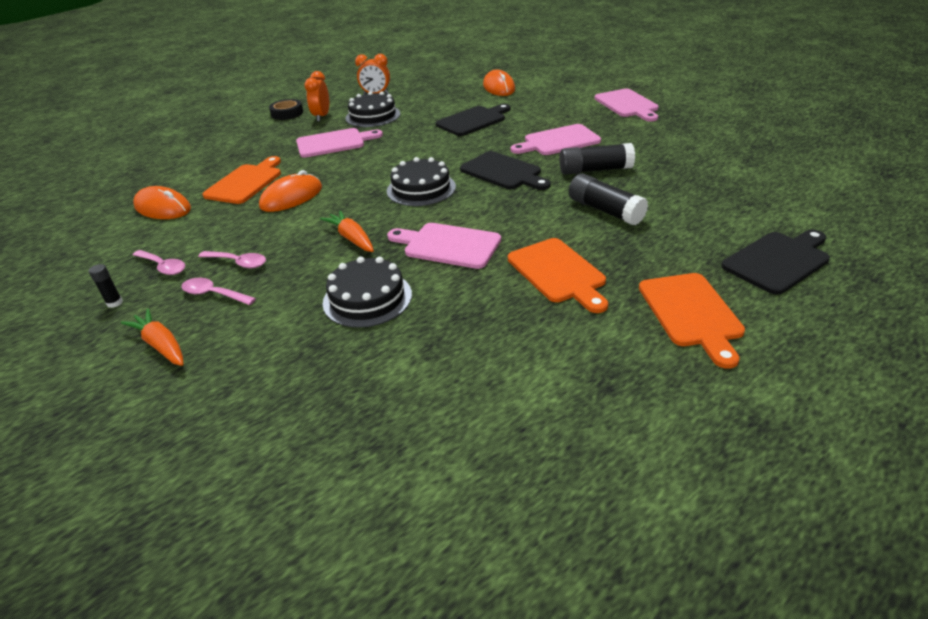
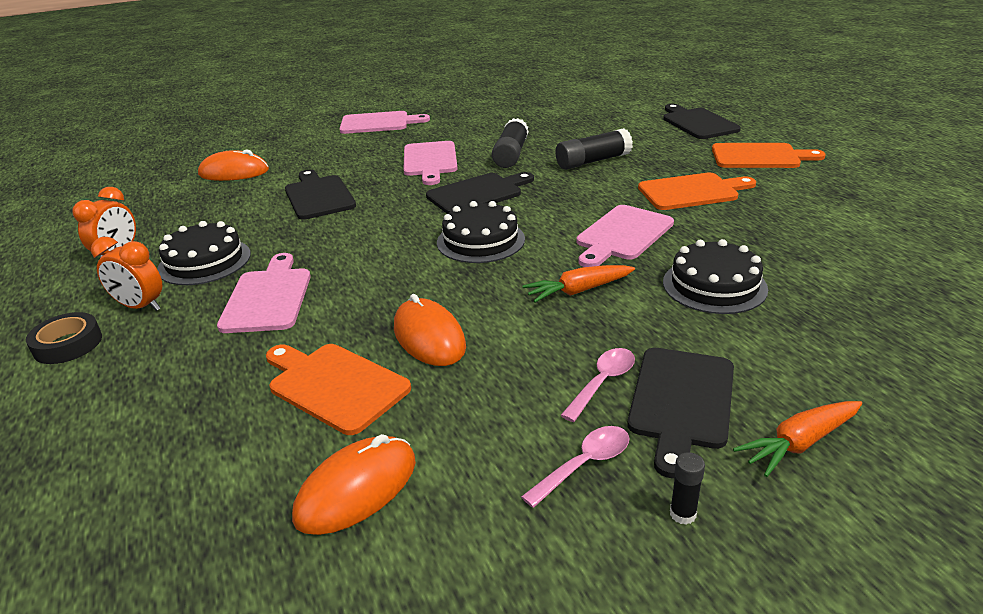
camera: 75 degrees left, 5 degrees down
pink spoon [181,278,256,305] -> black cutting board [627,348,734,478]

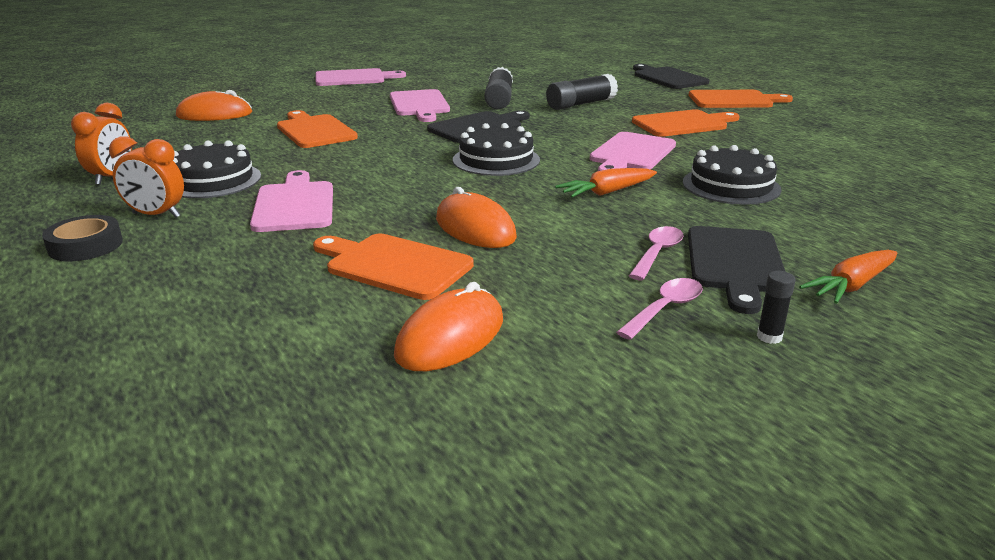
camera: 10 degrees left, 5 degrees down
black cutting board [285,170,356,219] -> orange cutting board [277,110,358,148]

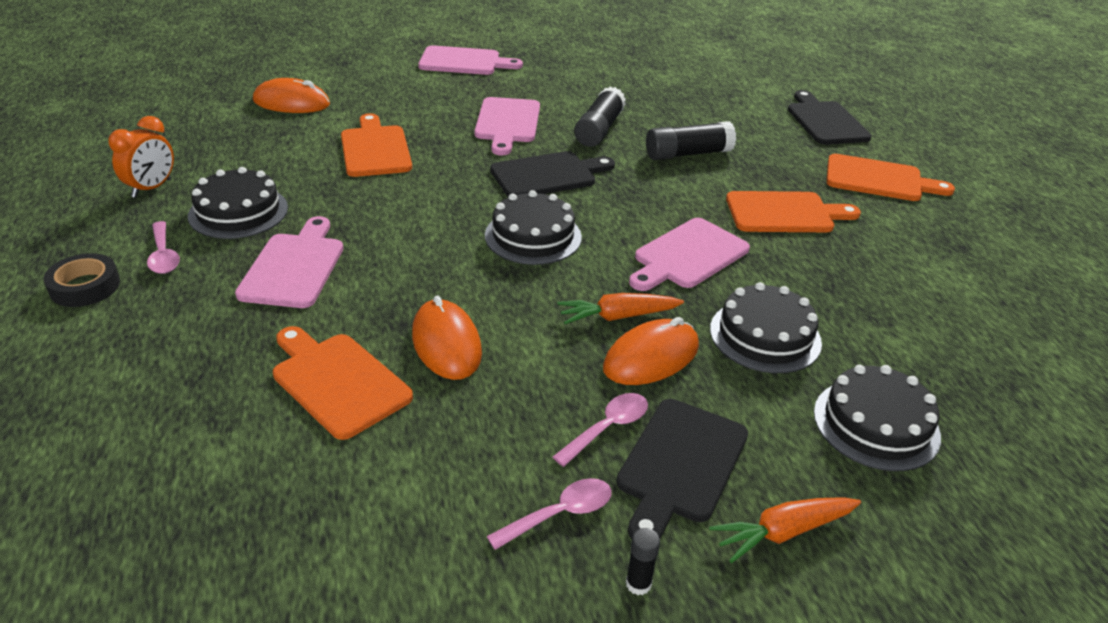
camera: 15 degrees right, 10 degrees up
orange clock [109,136,184,218] -> pink spoon [147,221,180,274]
orange mouse [394,282,503,371] -> orange mouse moved to [603,317,699,385]
none -> black cake [814,365,941,471]

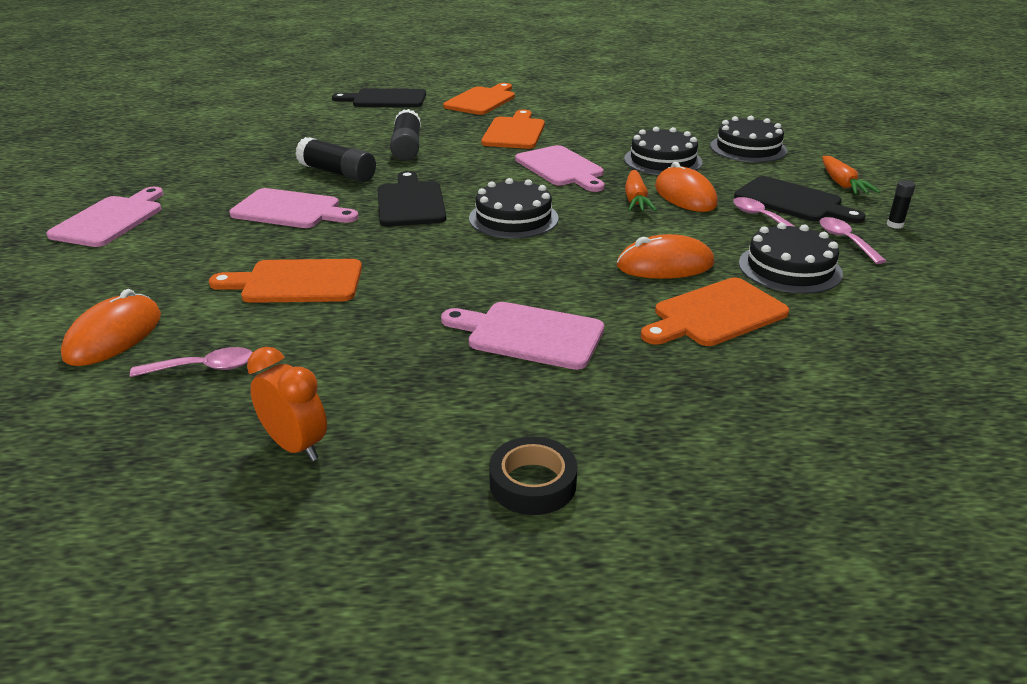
camera: 75 degrees left, 5 degrees down
pink spoon [147,221,180,274] -> pink spoon moved to [130,347,253,377]
black cake [188,167,288,239] -> black cake moved to [739,223,843,294]

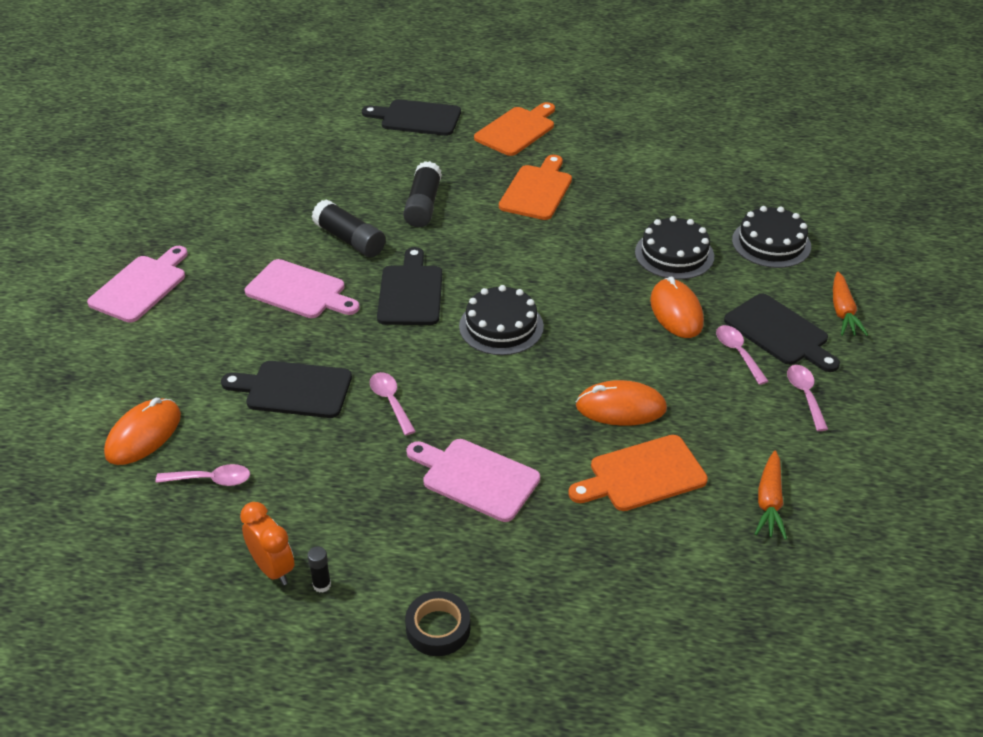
camera: 10 degrees right, 10 degrees up
orange cutting board [209,259,362,303] -> black cutting board [221,361,352,418]
pink cutting board [515,145,605,192] -> none
orange carrot [625,170,657,212] -> orange carrot moved to [755,451,787,540]
black cake [739,223,843,294] -> none
black glue stick [887,180,915,229] -> black glue stick moved to [307,546,331,593]
none -> pink spoon [370,372,416,436]

